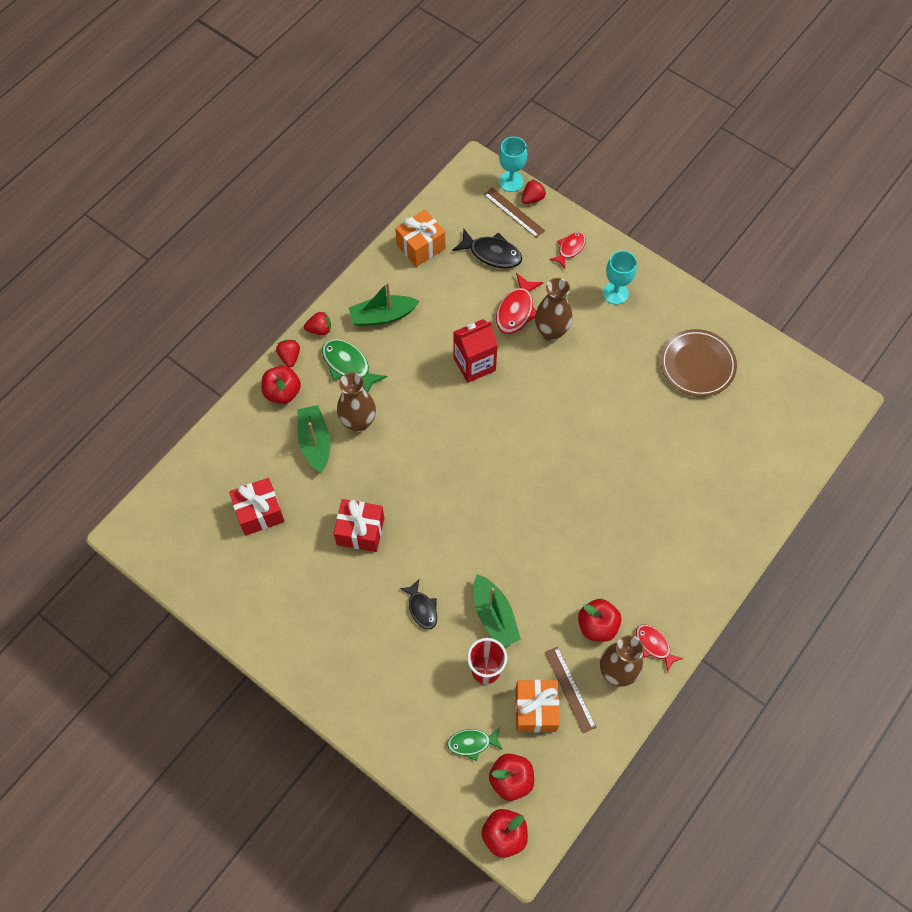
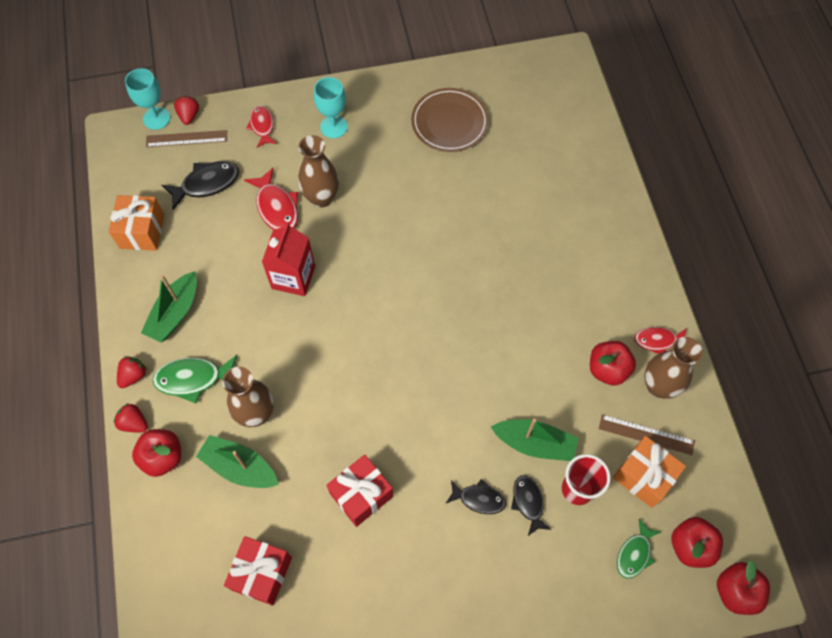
camera: 50 degrees left, 0 degrees up
none -> black fish [511,475,552,536]

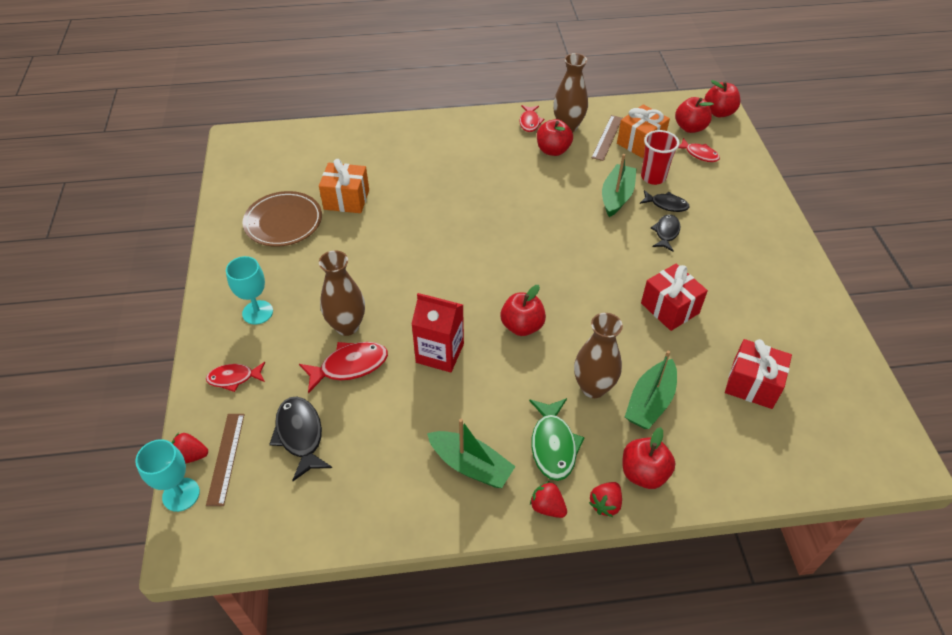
camera: 85 degrees left, 15 degrees down
orange gift [109,195,164,251] -> orange gift moved to [319,159,369,213]
black fish [511,475,552,536] -> black fish turned 150 degrees counterclockwise [640,190,689,212]
green fish [617,519,661,579] -> red fish [678,138,720,162]
none -> red apple [501,285,546,336]

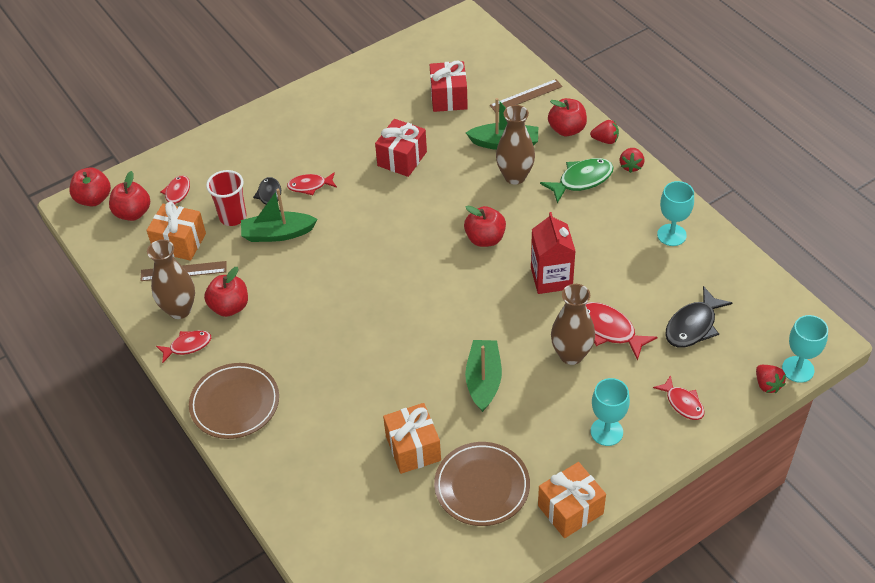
camera: 115 degrees left, 0 degrees up
brown ruler [206,414,245,506] -> brown ruler moved to [490,79,563,113]
green boat [427,419,516,488] -> green boat moved to [465,340,502,412]
black fish [651,214,680,251] -> red fish [287,172,337,195]
none -> brown plate [189,363,279,439]
none -> orange gift [538,462,606,538]
none -> turquoise goblet [657,181,694,246]

